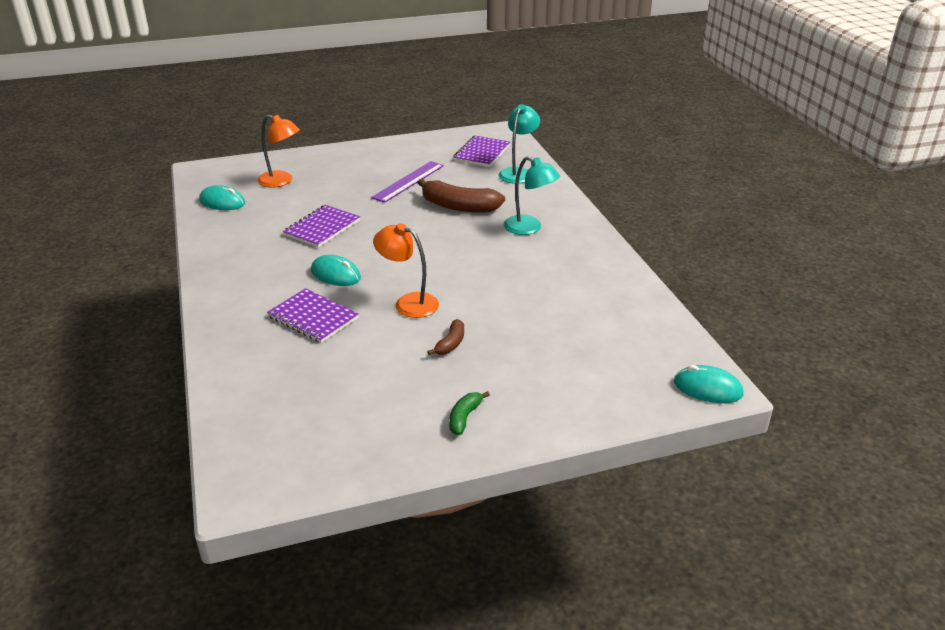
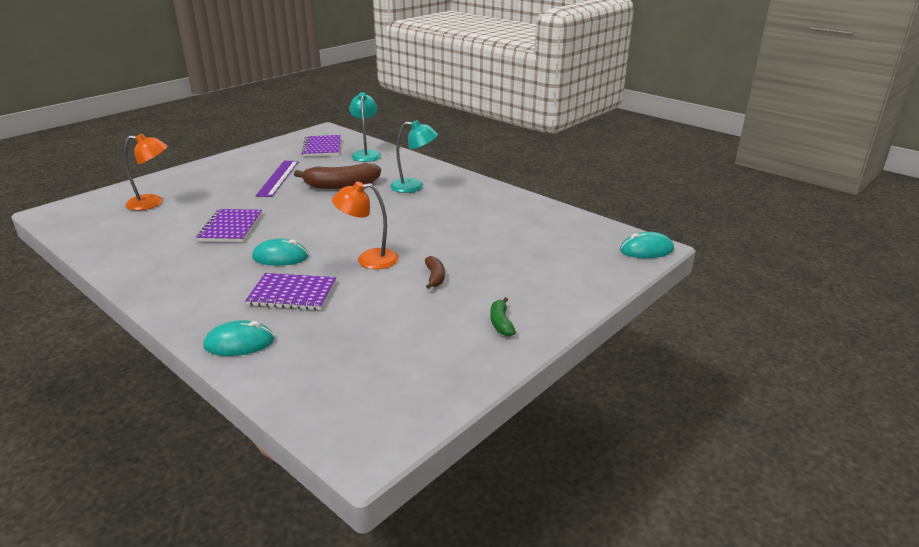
camera: 30 degrees left, 5 degrees down
turquoise mouse [199,185,245,210] -> turquoise mouse moved to [203,320,274,356]

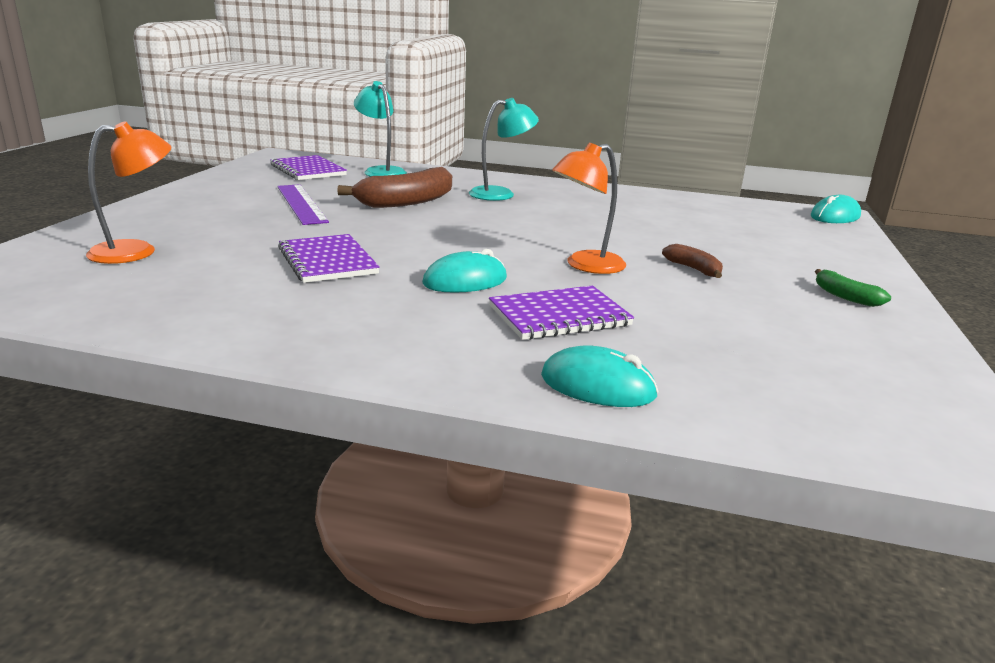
camera: 30 degrees left, 5 degrees down
turquoise mouse [203,320,274,356] -> turquoise mouse turned 60 degrees clockwise [541,345,659,407]

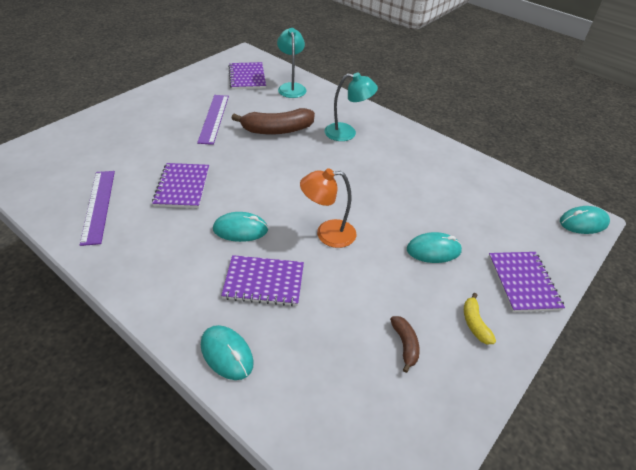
camera: 25 degrees right, 20 degrees up
orange lamp [86,121,171,264] -> none
brown banana [662,244,723,278] -> brown banana moved to [390,316,419,373]
green banana [815,269,891,307] -> yellow banana [464,293,496,344]
none -> purple ruler [80,171,115,246]
none -> turquoise mouse [407,232,462,263]
none -> purple notebook [488,252,565,312]

